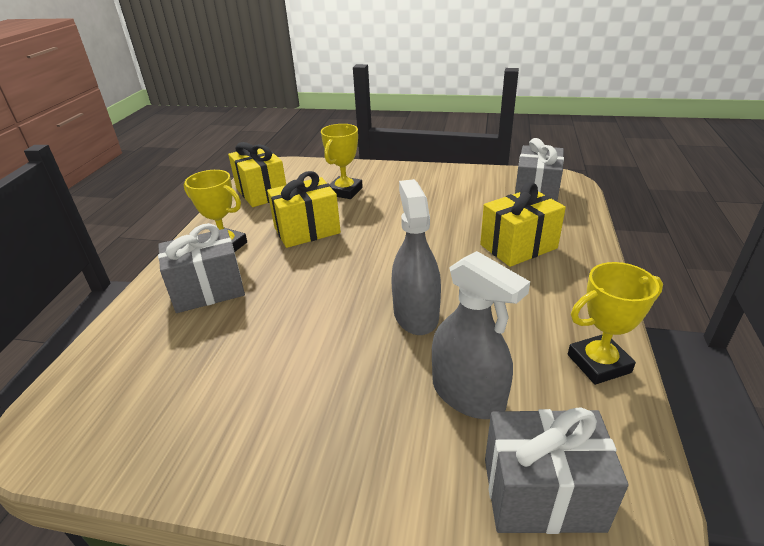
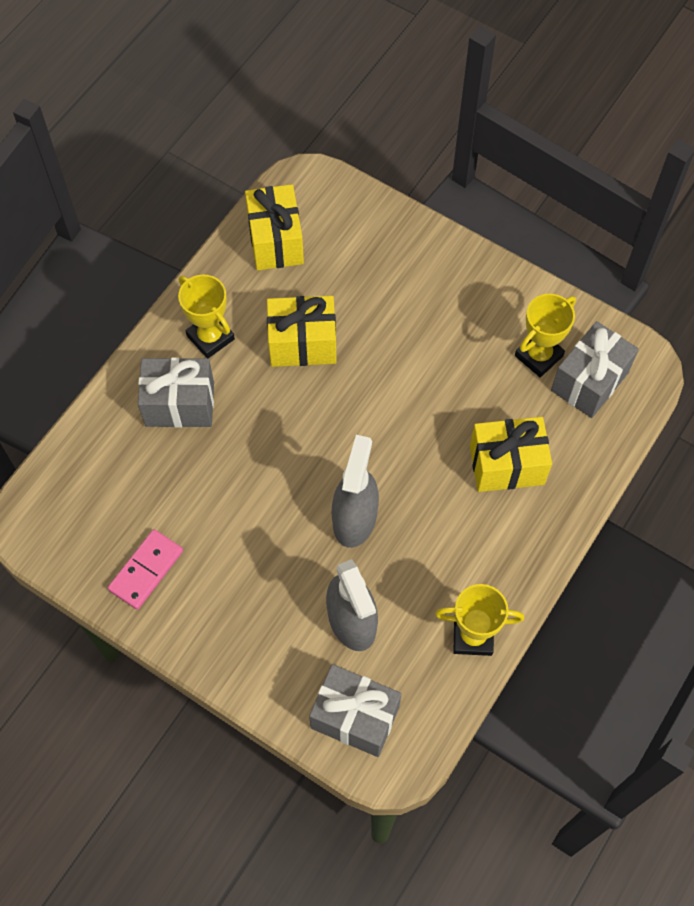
camera: 20 degrees right, 30 degrees up
yellow trophy [321,124,363,199] -> yellow trophy moved to [515,294,576,377]
none -> pink domino [108,529,183,610]

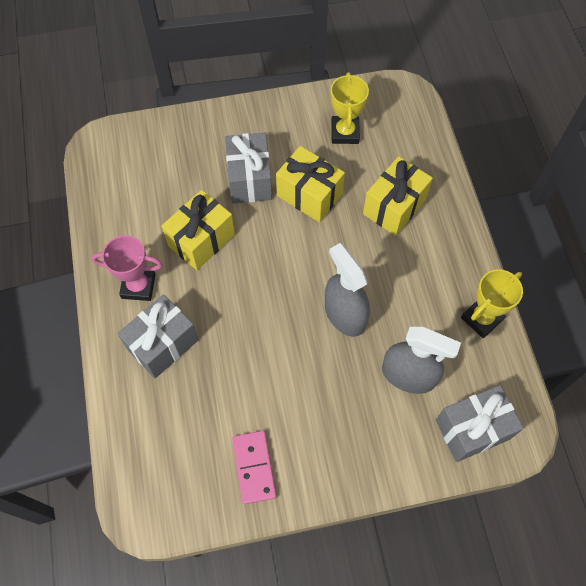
camera: 45 degrees left, 0 degrees up
yellow trophy [178,275,235,359] -> pink trophy [92,235,163,301]
yellow gift [245,184,304,271] -> yellow gift moved to [276,146,345,222]
grey gift [551,321,639,418] -> grey gift moved to [225,133,272,204]

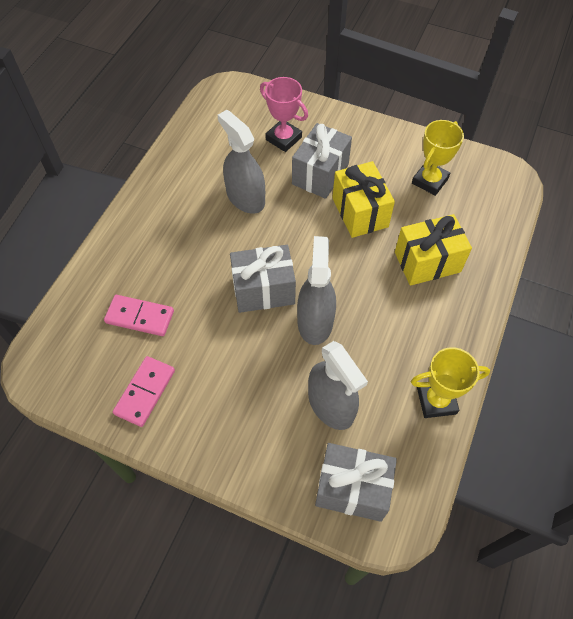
camera: 35 degrees right, 5 degrees down
pink trophy [92,235,163,301] -> pink trophy moved to [260,77,308,152]
grey gift [117,294,199,378] -> grey gift moved to [230,245,296,313]
yellow gift [162,190,235,270] -> grey spray bottle [217,110,265,214]
none -> pink domino [104,295,174,336]

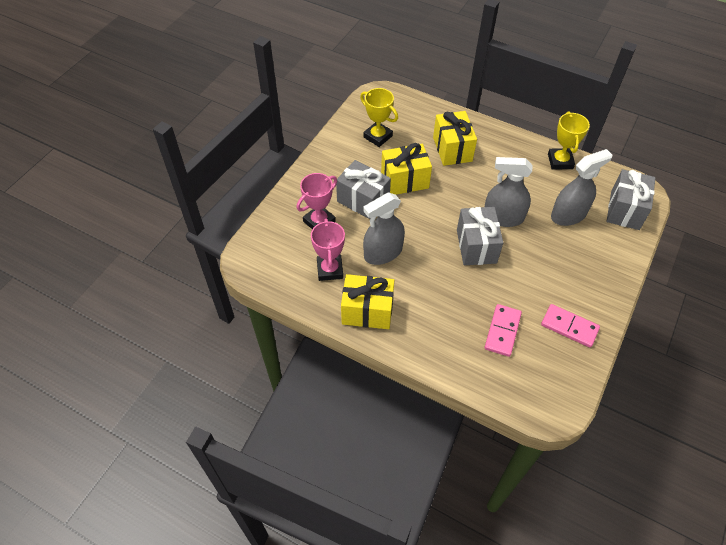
camera: 85 degrees left, 5 degrees down
none -> pink trophy [311,219,345,281]
none -> yellow gift [341,274,394,329]

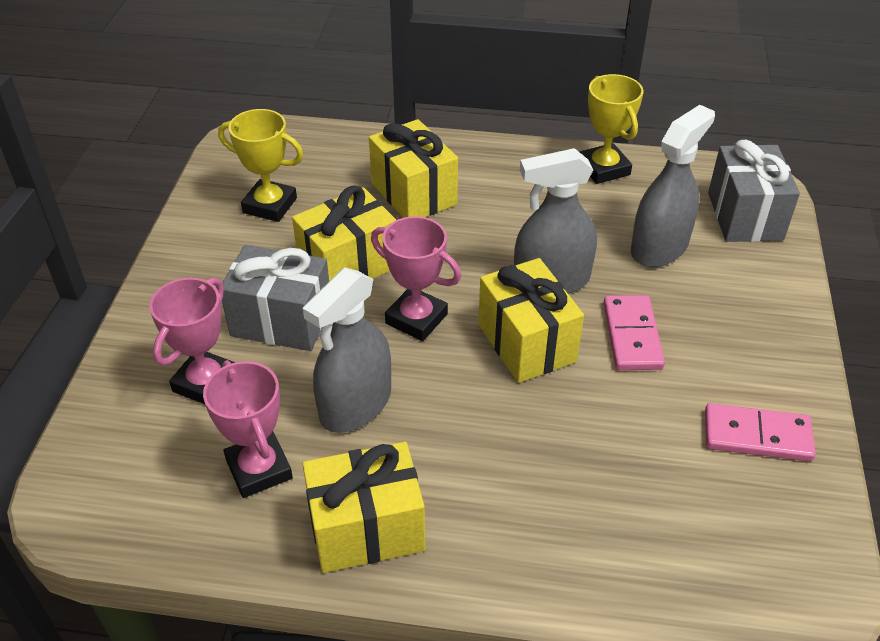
camera: 20 degrees left, 10 degrees down
grey gift [457,207,503,265] -> yellow gift [478,258,584,383]
pink domino [484,304,522,357] -> pink domino moved to [603,295,665,370]
none -> pink trophy [371,216,461,341]

